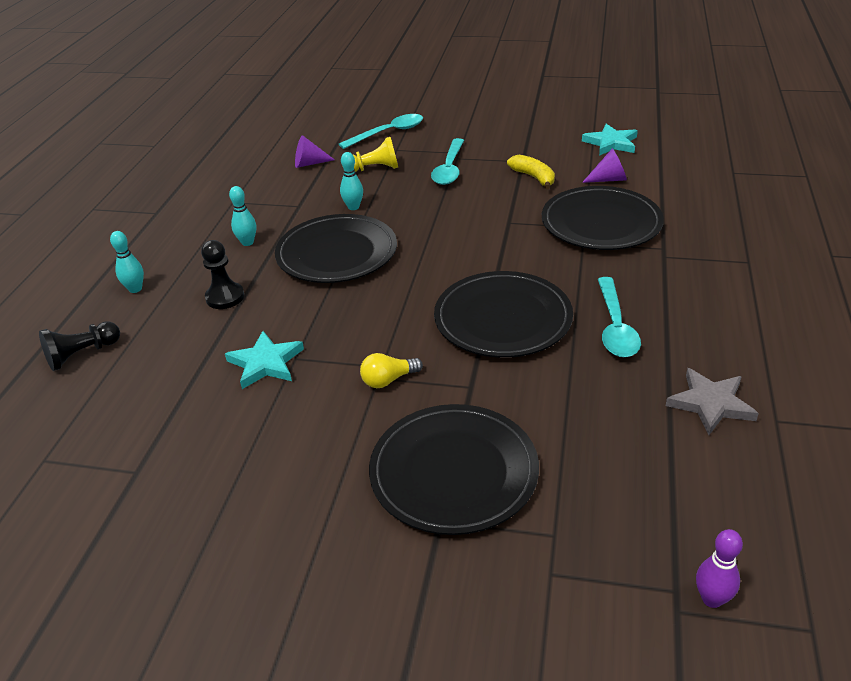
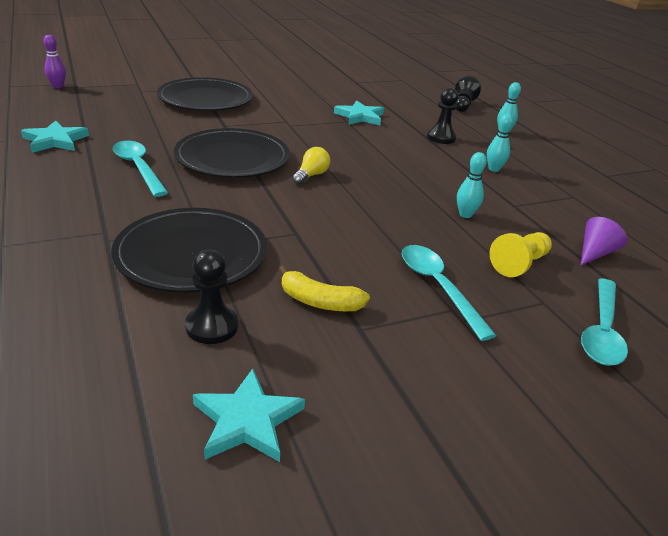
camera: 140 degrees right, 5 degrees down
black plate [275,214,397,283] -> none
yellow light bulb [360,353,423,388] -> yellow light bulb moved to [292,147,330,185]
purple cone [582,149,627,183] -> black pawn [185,250,238,344]
grey star [666,368,759,435] -> turquoise star [21,121,89,153]

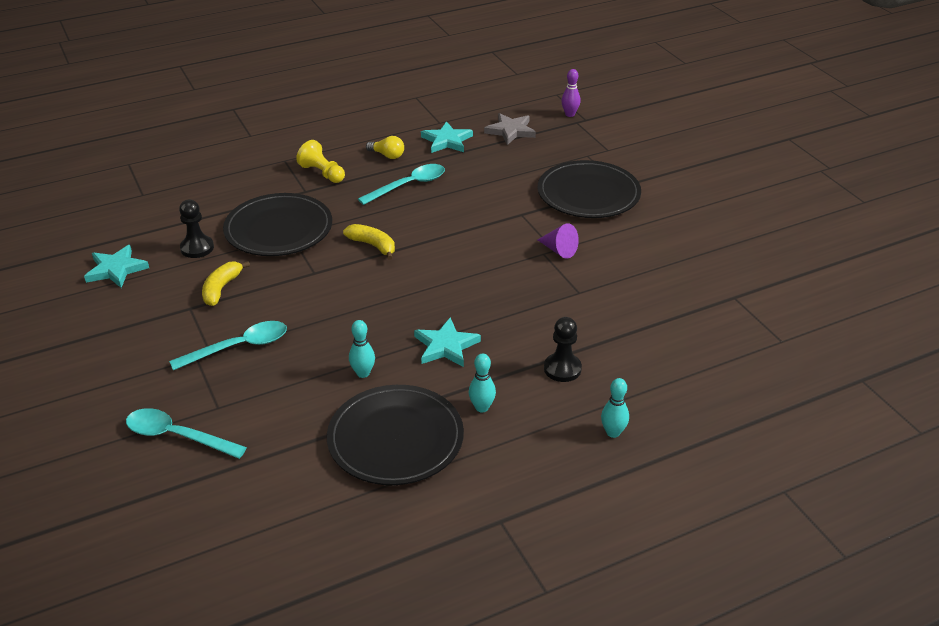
camera: 90 degrees right, 5 degrees up
black plate [174,128,290,178] -> black plate moved to [327,385,464,485]
yellow light bulb [292,147,330,185] -> yellow light bulb moved to [366,136,404,159]
turquoise star [334,101,384,125] -> turquoise star moved to [414,317,481,367]
black pawn [455,76,481,112] -> none
yellow pawn [490,232,552,277] -> yellow pawn moved to [296,140,345,183]
purple cone [581,217,627,265] -> purple cone moved to [538,223,579,259]
none -> yellow banana [343,224,395,260]
none -> grey star [484,113,536,145]

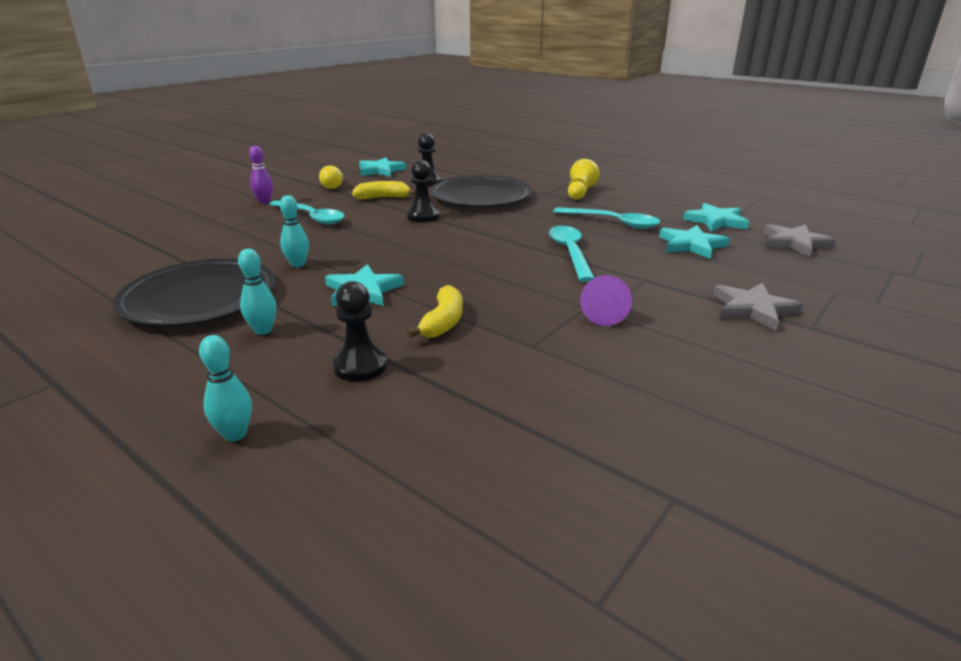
camera: 65 degrees right, 10 degrees down
turquoise spoon [126,408,247,459] -> turquoise spoon moved to [549,226,594,282]
yellow banana [343,224,395,260] -> yellow banana moved to [407,285,463,338]
yellow light bulb [366,136,404,159] -> yellow light bulb moved to [319,165,343,189]
black plate [538,160,641,218] -> grey star [713,283,803,331]
purple bowling pin [561,69,580,117] -> purple bowling pin moved to [249,146,273,204]
none -> black pawn [407,160,439,222]
none -> turquoise star [659,225,730,259]

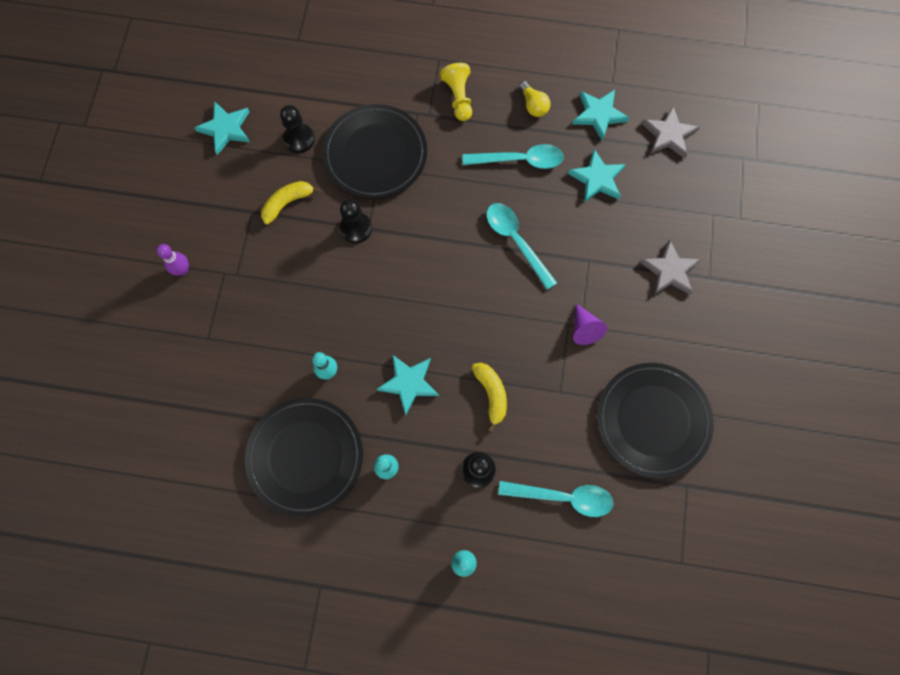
camera: 30 degrees left, 45 degrees up
turquoise spoon [269,200,344,224] -> turquoise spoon moved to [498,481,613,517]
yellow light bulb [319,165,343,189] -> yellow light bulb moved to [519,81,551,117]
none -> black plate [597,363,714,479]

